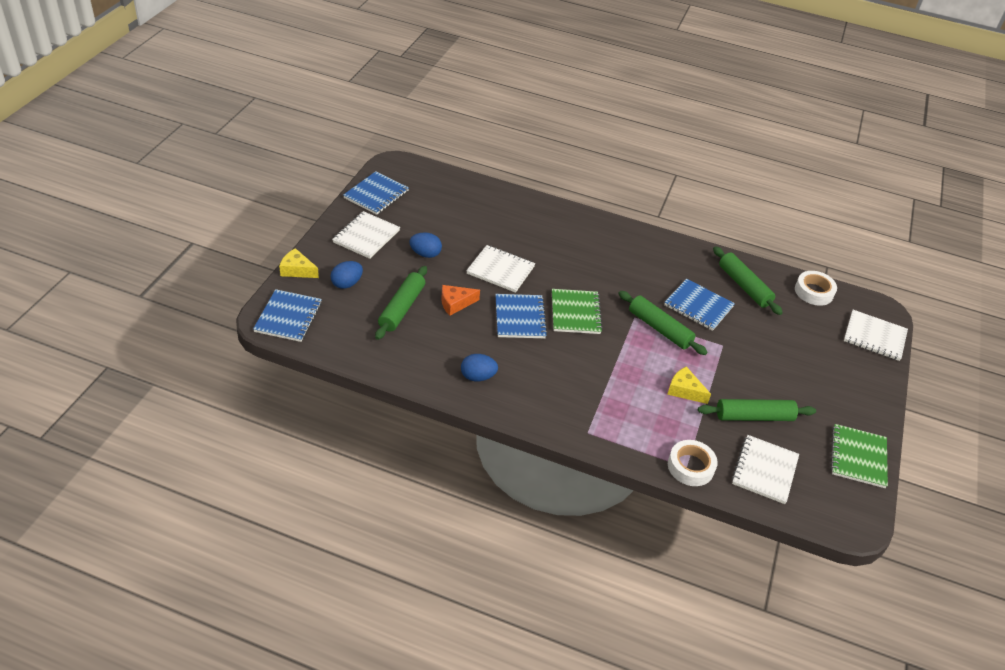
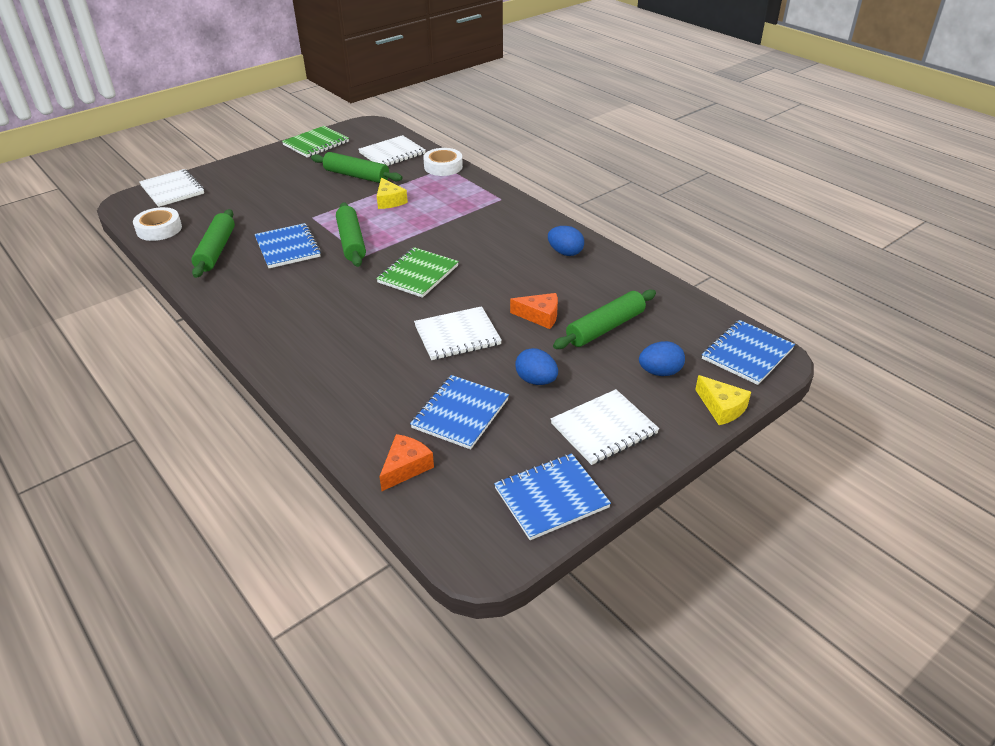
camera: 145 degrees left, 5 degrees down
white notebook [466,245,535,293] -> white notebook turned 75 degrees counterclockwise [414,306,502,360]
blue notebook [495,294,548,338] -> blue notebook moved to [410,375,509,450]
none -> orange cheese [379,434,434,491]

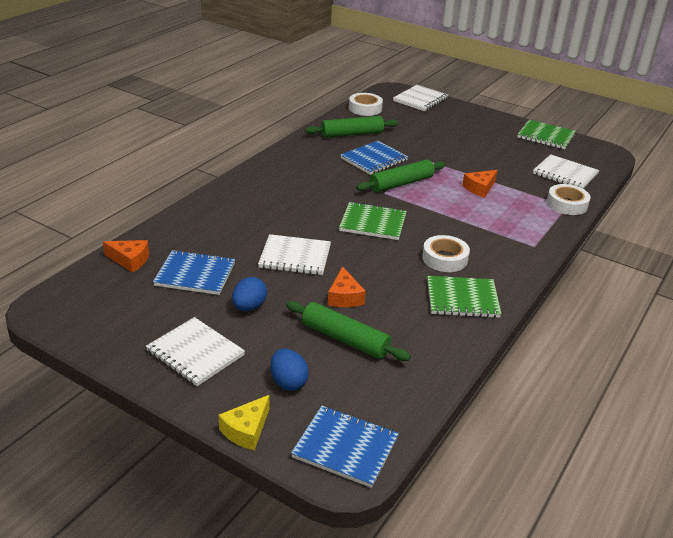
camera: 70 degrees right, 5 degrees down
green rolling pin [311,152,402,183] -> none
yellow cheese [377,178,408,209] -> orange cheese [462,170,497,198]
white notebook [414,306,502,360] -> white notebook turned 45 degrees counterclockwise [258,234,331,275]
blue notebook [494,453,611,540] -> none
blue egg [548,226,584,256] -> green notebook [427,276,502,318]
none -> white tape [422,235,470,272]

